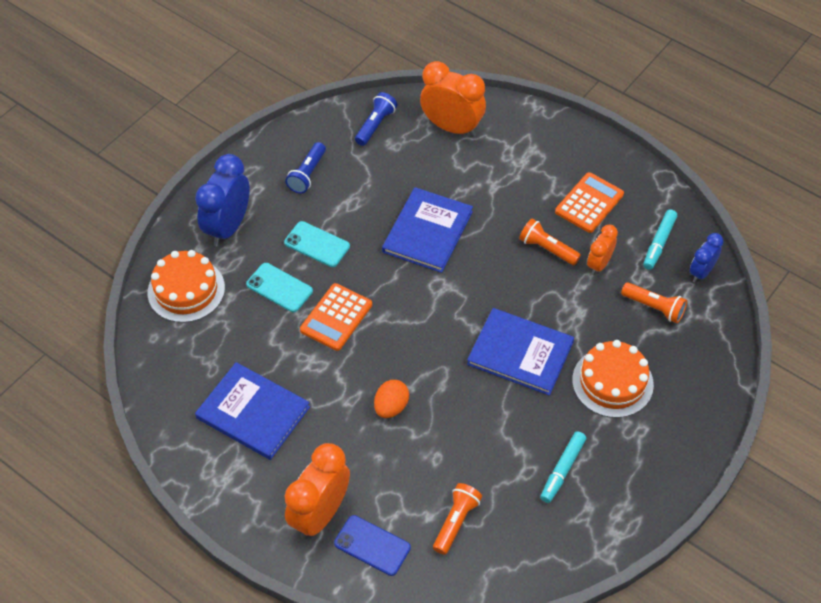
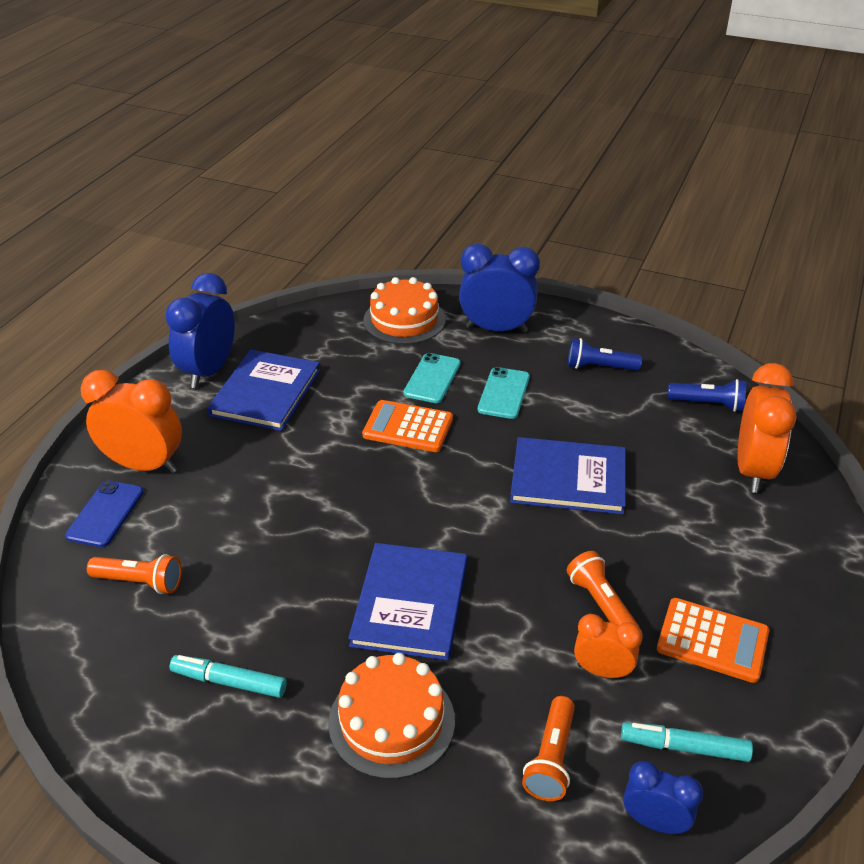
camera: 75 degrees right, 15 degrees down
orange egg [374,380,409,418] -> none
orange flashlight [519,218,581,265] -> orange flashlight turned 45 degrees counterclockwise [567,551,639,627]
none -> blue clock [165,273,235,388]

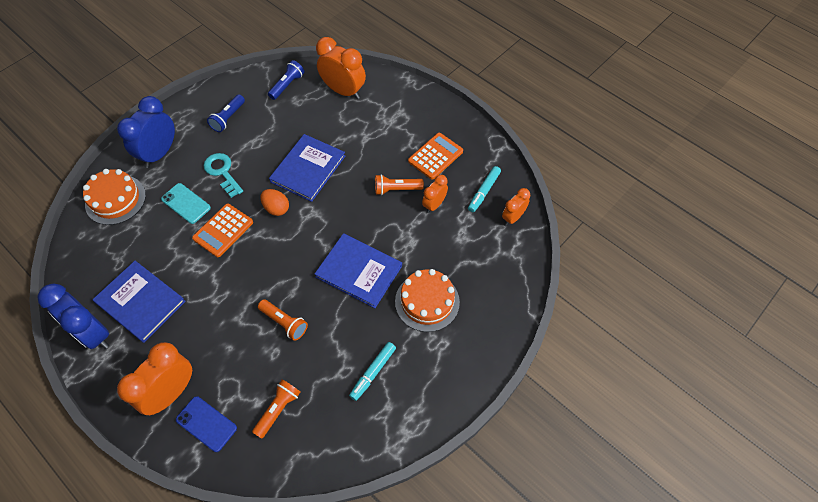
camera: 70 degrees left, 20 degrees up
turquoise phone [478,367,530,419] -> turquoise key [204,153,243,198]
orange flashlight [522,696,575,801] -> orange flashlight moved to [258,299,308,341]
blue clock [623,761,703,834] -> orange clock [502,188,530,226]
none -> orange egg [260,189,289,216]

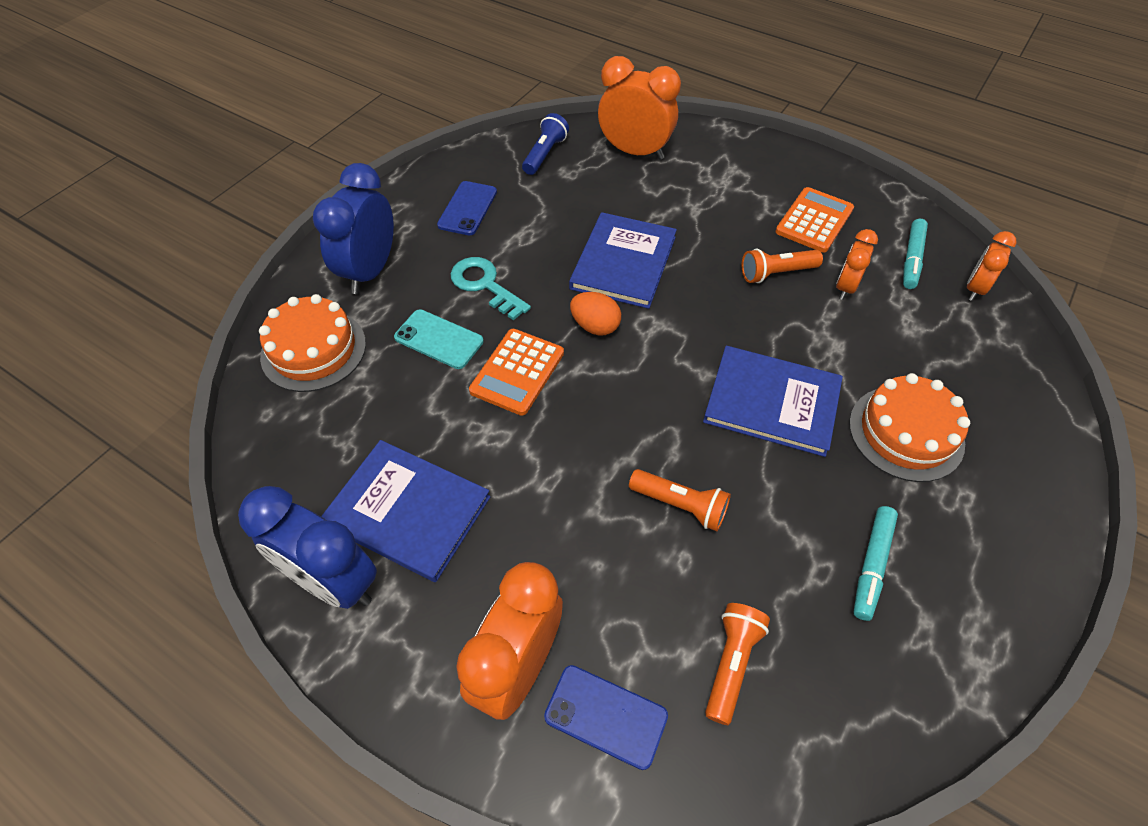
camera: 10 degrees left, 5 degrees down
blue flashlight [207,94,245,132] -> blue phone [437,181,497,235]

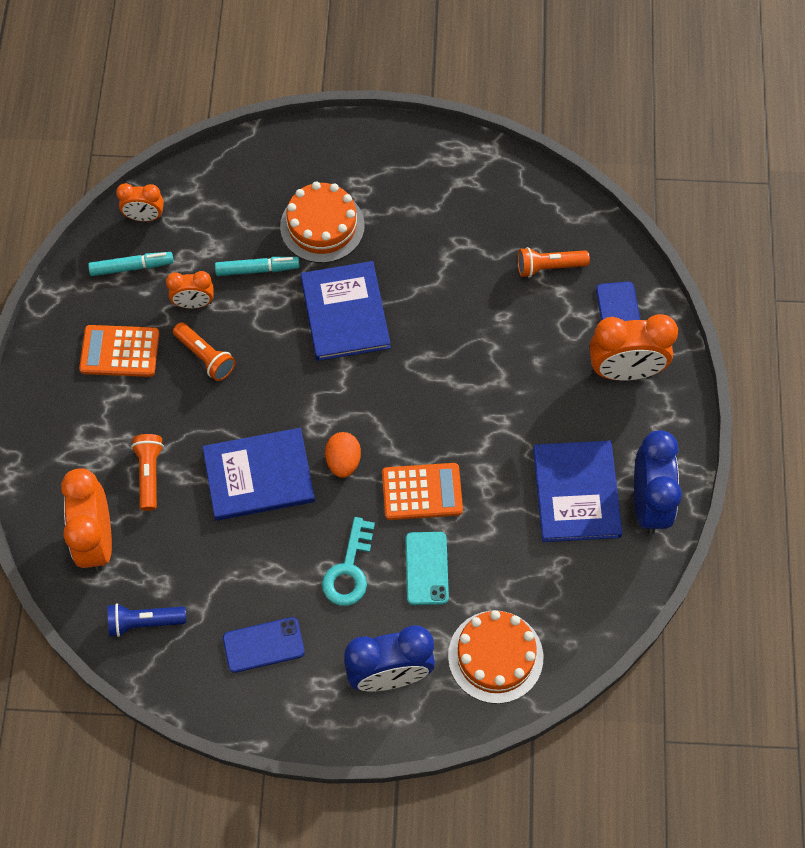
camera: 120 degrees left, 10 degrees up
orange flashlight [629,469,731,531] -> orange flashlight moved to [131,434,164,511]
turquoise marker [853,506,898,621] -> turquoise marker moved to [215,257,300,276]

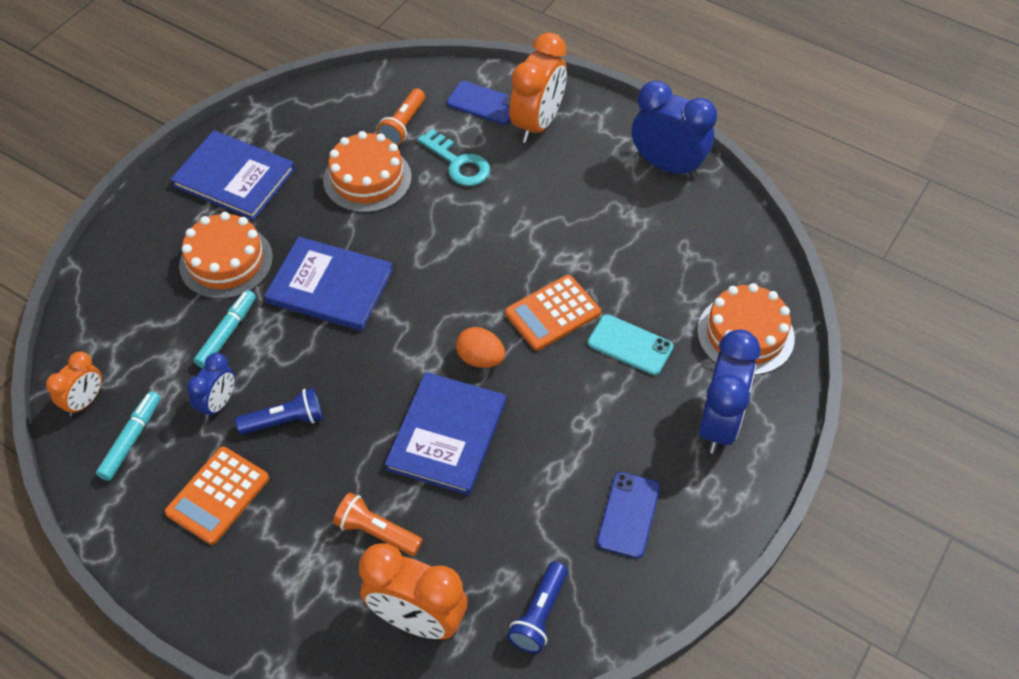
camera: 60 degrees left, 10 degrees down
orange clock [166,271,213,308] -> blue clock [187,353,235,419]
orange flashlight [173,322,236,381] -> blue flashlight [235,388,323,435]
turquoise key [322,517,375,606] -> turquoise key moved to [417,129,490,186]
orange calculator [382,463,463,520] -> orange calculator turned 150 degrees counterclockwise [505,275,601,351]
blue book [533,441,622,542] -> blue book moved to [170,130,295,220]
none -> orange cake [323,131,412,213]

